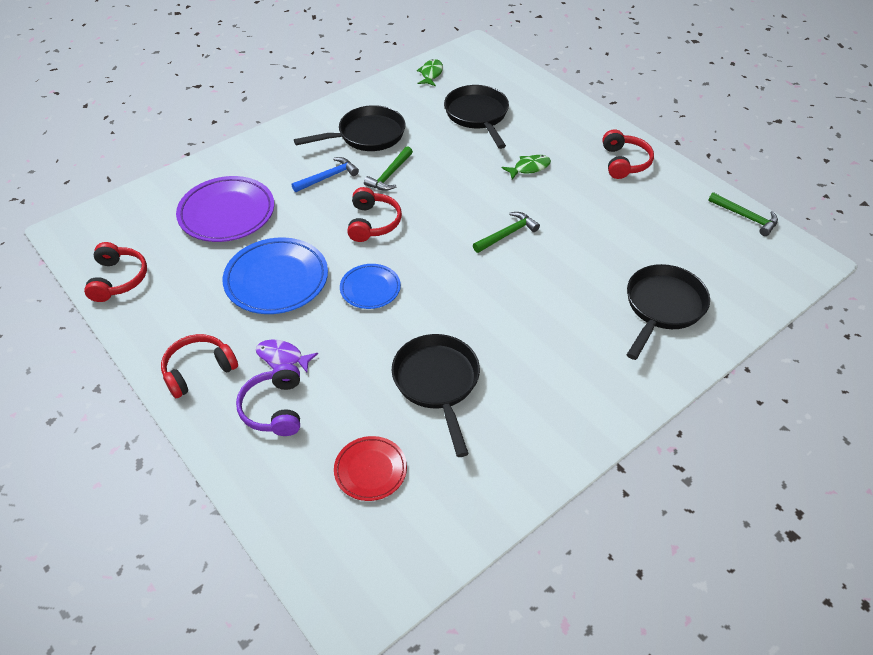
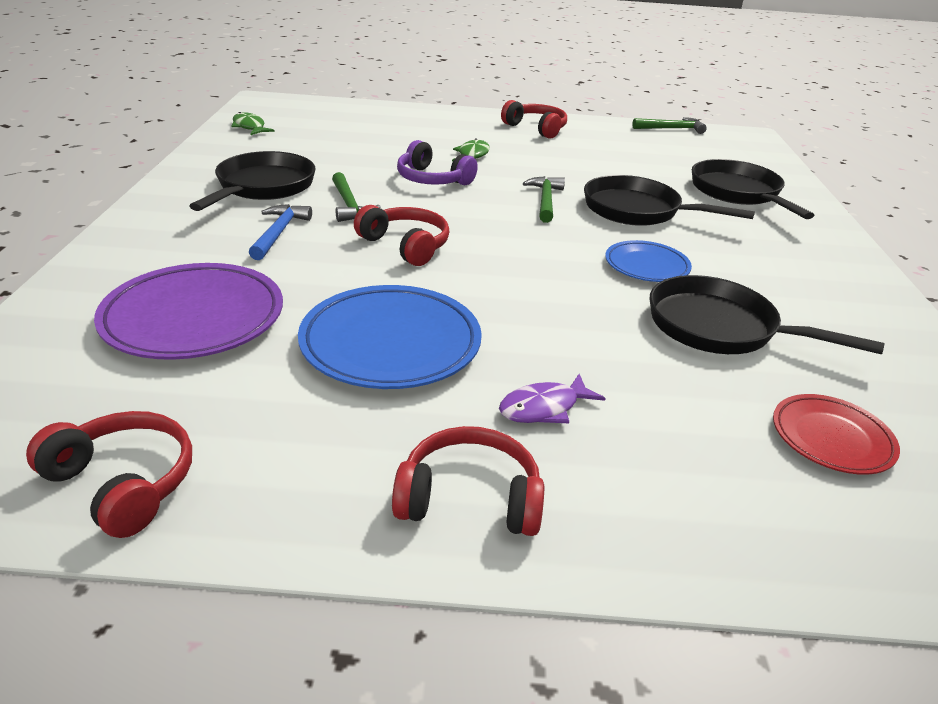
camera: 50 degrees left, 15 degrees down
red headphones [161,334,238,398] -> red headphones turned 90 degrees clockwise [392,426,544,536]
purple headphones [236,364,300,436] -> purple headphones moved to [397,140,478,185]
blue plate [340,264,401,309] -> blue plate moved to [605,240,692,282]
black pan [444,85,509,149] -> black pan moved to [584,175,755,226]

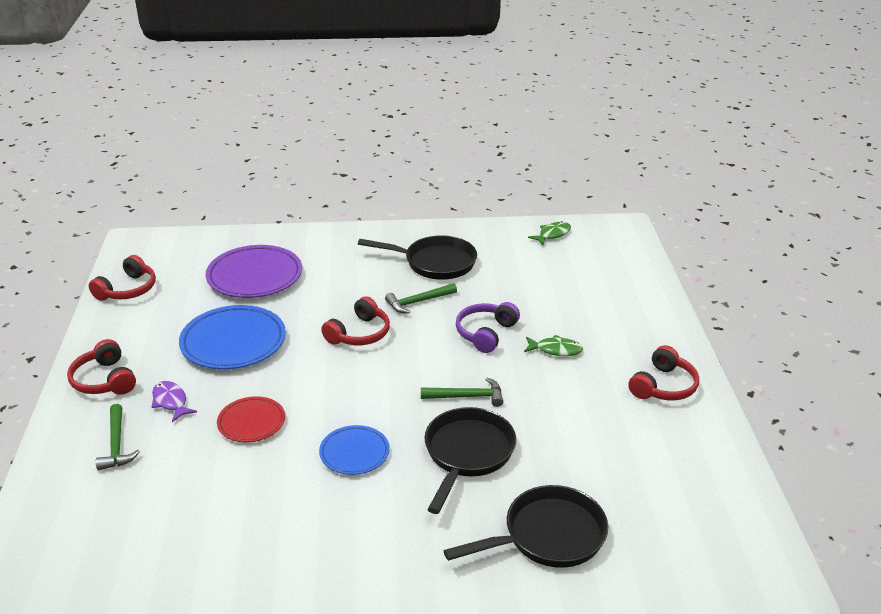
camera: 85 degrees right, 0 degrees up
blue hammer [249,204,312,260] -> none
red headphones [392,426,544,536] -> red headphones turned 150 degrees clockwise [67,339,136,395]
green hammer [632,117,707,134] -> green hammer moved to [96,404,140,471]
black pan [650,275,885,355] -> none
red plate [773,394,900,475] -> red plate moved to [217,396,285,442]

